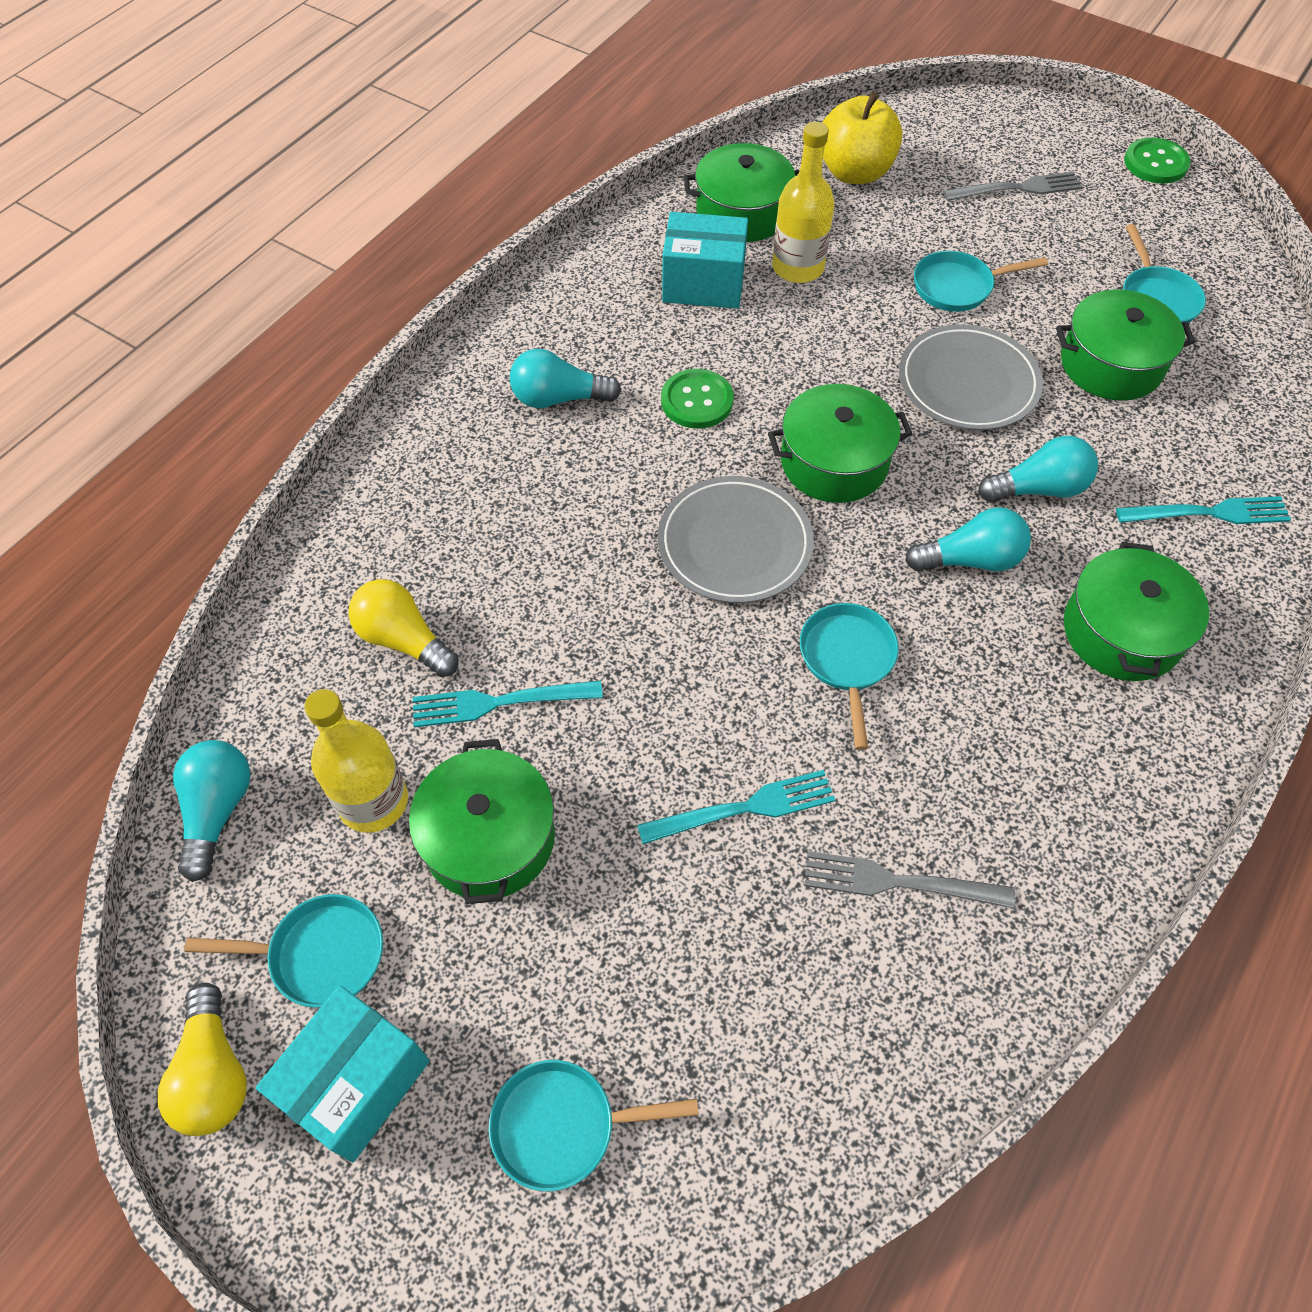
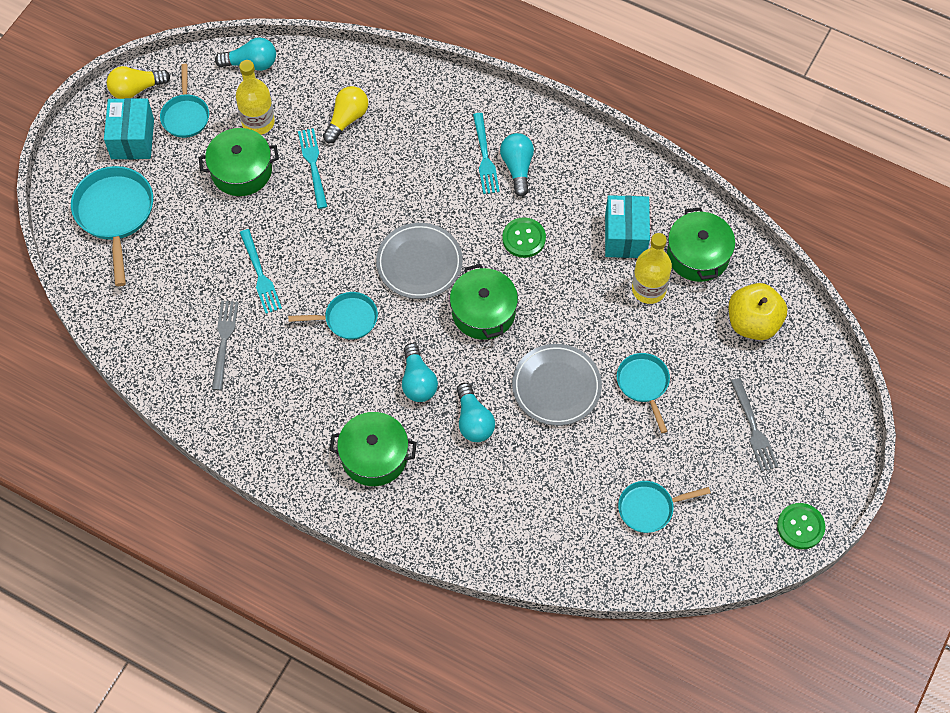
camera: 85 degrees right, 5 degrees up
turquoise box [256,985,430,1162] -> turquoise box turned 60 degrees clockwise [104,98,154,159]
turquoise pan [489,1060,699,1191] -> turquoise pan [71,166,153,286], size x1.62
green pot [1056,289,1195,401] -> none
turquoise fork [1116,496,1291,524] -> turquoise fork moved to [473,113,500,194]

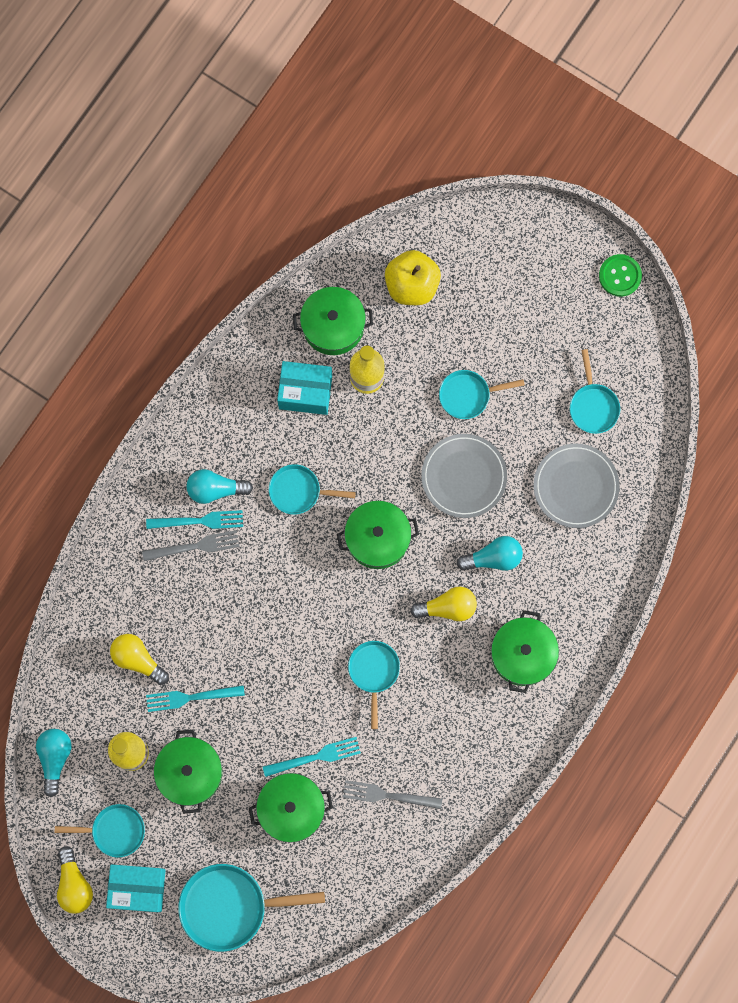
camera: 85 degrees left, 15 degrees up
grey plate [376,223,463,299] -> grey plate moved to [534,444,620,528]
turquoise light bulb [402,343,438,402] -> yellow light bulb [410,587,477,621]
green button [502,217,546,258] -> turquoise pan [269,464,356,515]
grey fork [731,378,778,472] -> grey fork moved to [142,530,240,561]
none -> green pot [249,773,333,843]

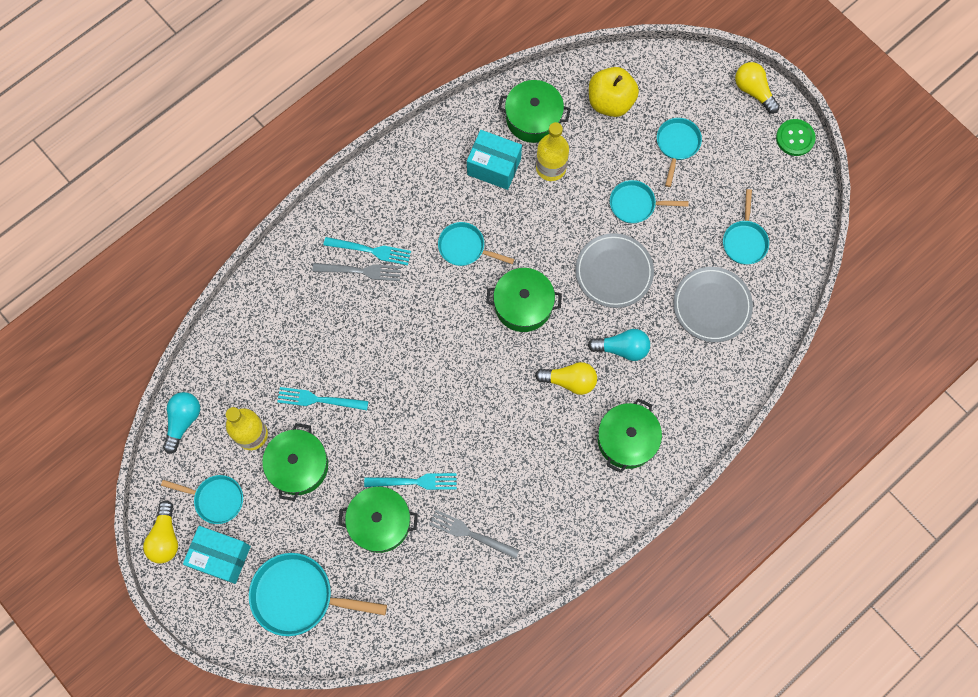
camera: 15 degrees right, 5 degrees down
yellow light bulb [110,634,169,685] -> yellow light bulb moved to [735,62,780,114]
turquoise light bulb [187,469,253,504] -> none
turquoise pan [348,641,400,729] -> turquoise pan moved to [657,118,702,187]

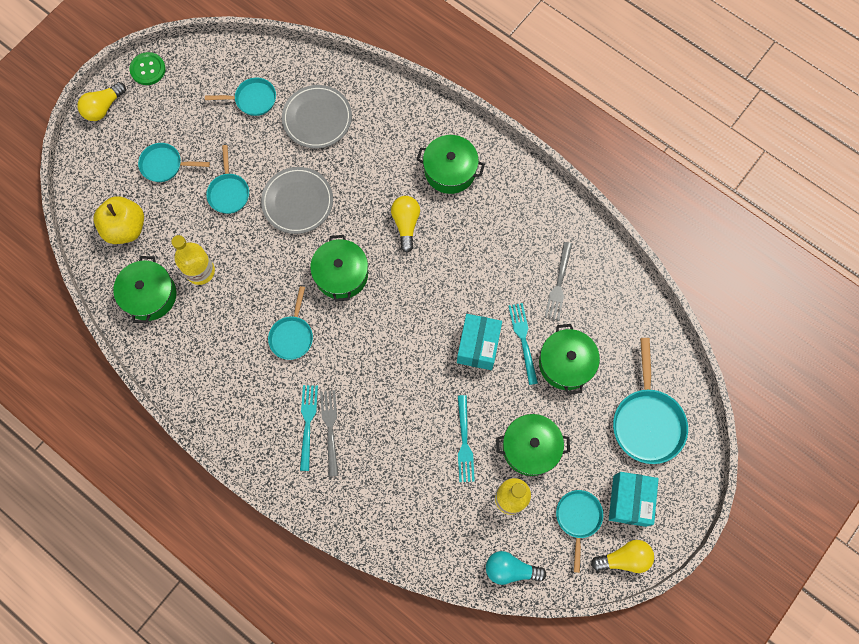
camera: 100 degrees left, 0 degrees up
turquoise box [467,130,522,190] -> turquoise box moved to [457,314,502,370]
turquoise light bulb [588,329,650,361] -> none

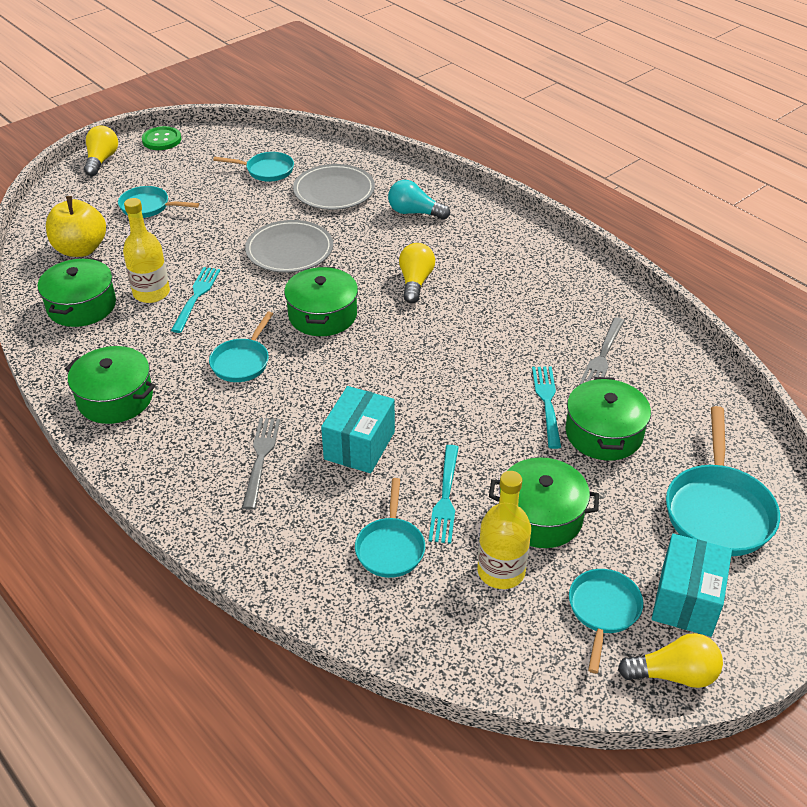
camera: 10 degrees right, 30 degrees down
yellow light bulb [77,82,126,121] -> yellow light bulb turned 135 degrees clockwise [84,125,118,176]
turquoise pan [206,145,249,214] -> turquoise pan moved to [355,478,425,578]
turquoise fork [300,385,318,471] -> turquoise fork moved to [171,267,220,333]
green pot [416,135,485,194] -> green pot moved to [65,346,156,424]
turquoise box [457,314,502,370] -> turquoise box moved to [321,386,395,473]
turquoise light bulb [486,551,546,585] -> turquoise light bulb moved to [388,180,450,219]

